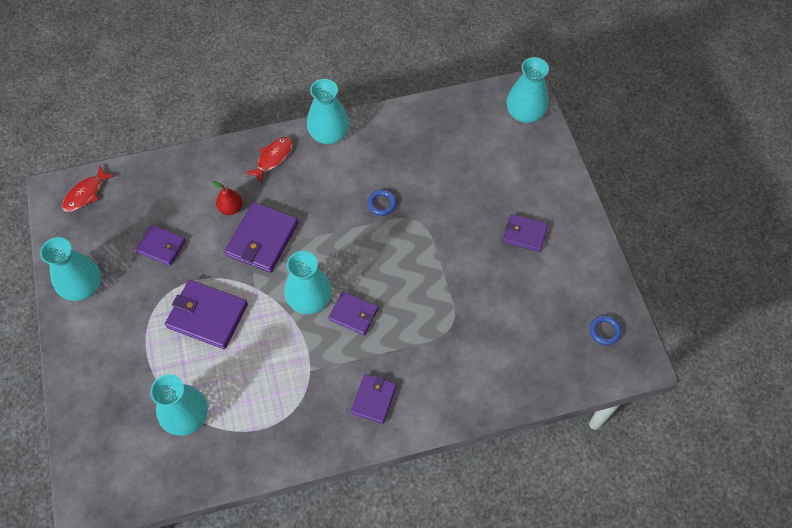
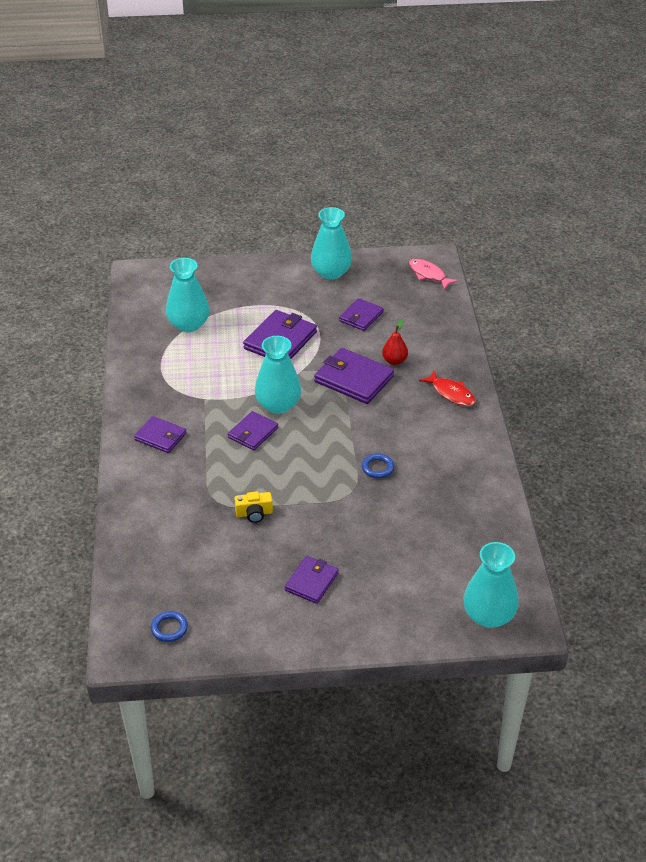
camera: 100 degrees right, 20 degrees down
red fish [62,165,115,212] -> pink fish [409,259,458,290]
turquoise vase [307,79,349,144] -> none
none -> yellow camera [235,492,273,523]

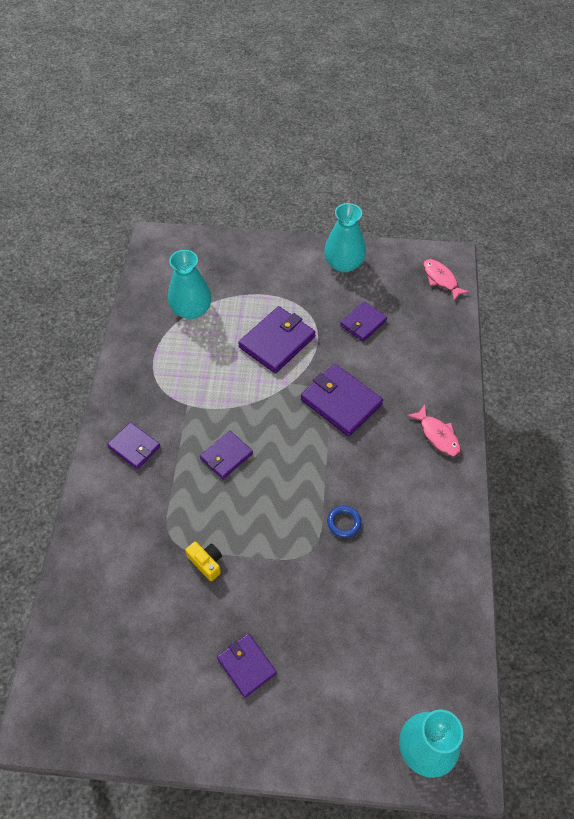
camera: 10 degrees right, 15 degrees up
blue ring [151,611,188,642] -> none
yellow camera [235,492,273,523] -> yellow camera turned 135 degrees counterclockwise [185,541,222,581]
turquoise vase [255,336,301,414] -> none
purple wallet [285,556,339,604] -> purple wallet turned 75 degrees counterclockwise [217,634,277,698]
red pear [382,319,408,365] -> none
red fish [419,371,475,406] -> pink fish [407,405,461,457]

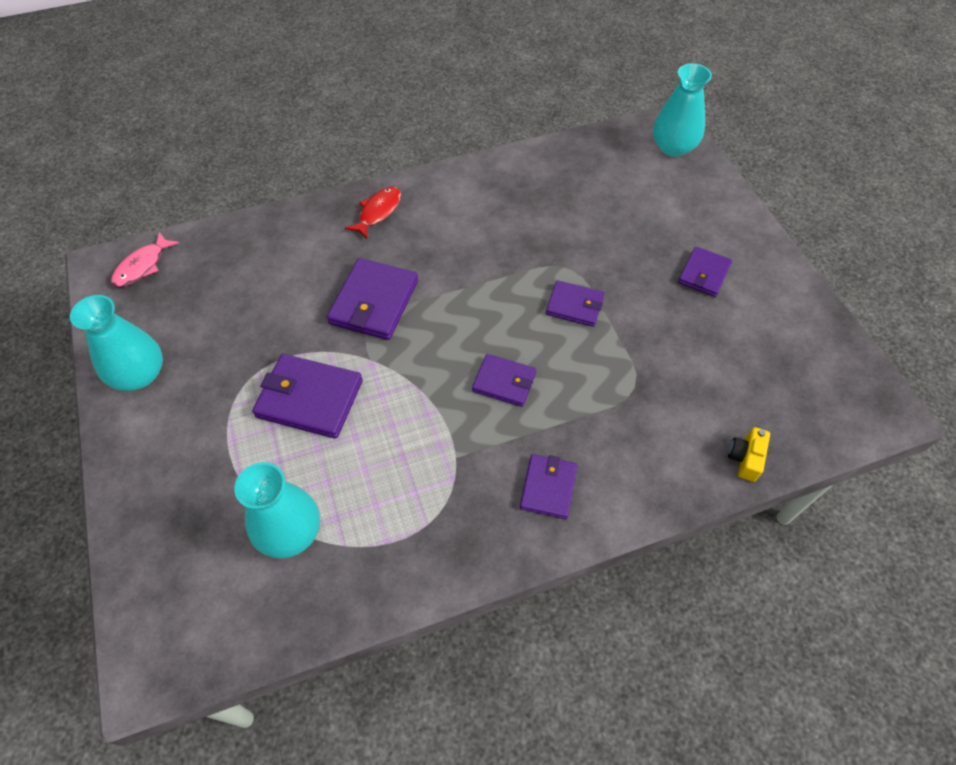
camera: 115 degrees left, 0 degrees up
yellow camera [185,541,222,581] -> yellow camera moved to [728,427,770,482]
blue ring [327,506,361,538] -> none
purple wallet [340,301,387,342] -> purple wallet moved to [546,280,604,327]
pink fish [407,405,461,457] -> red fish [345,187,401,239]

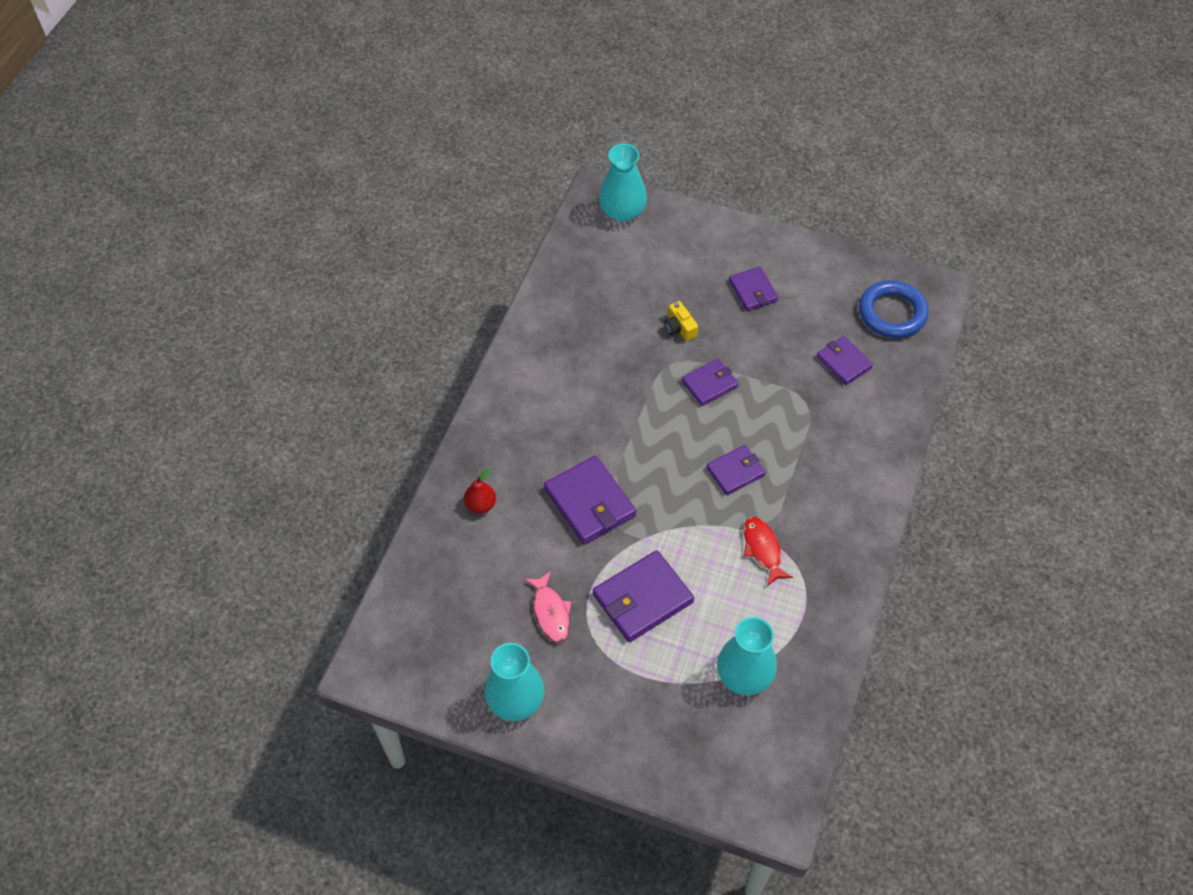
camera: 50 degrees left, 0 degrees up
pink fish [111,232,179,287] -> pink fish moved to [524,571,571,643]
red fish [345,187,401,239] -> red fish moved to [744,517,793,586]
purple wallet [520,454,577,519] -> purple wallet moved to [816,336,873,385]
yellow camera [728,427,770,482] -> yellow camera moved to [664,301,698,341]
none -> red pear [464,469,496,513]
none -> blue ring [859,280,928,338]

